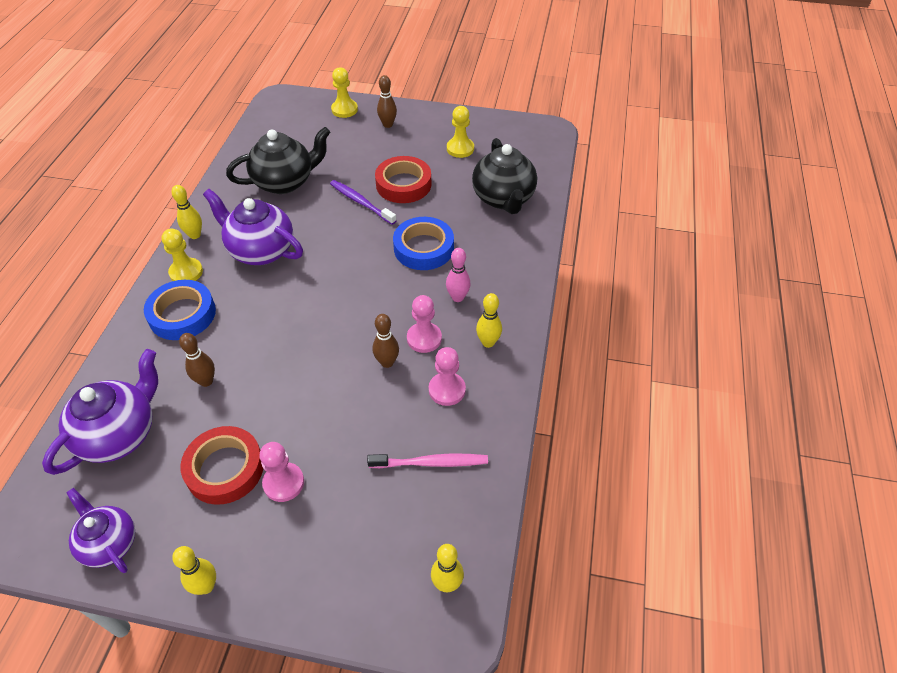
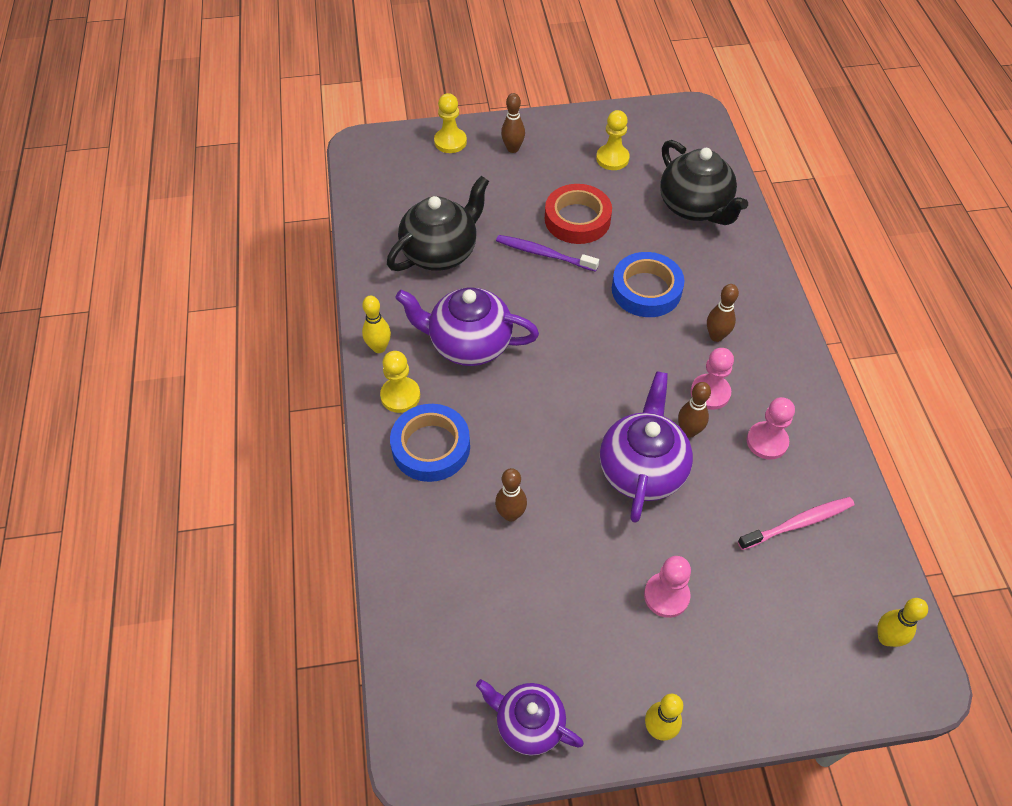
camera: 20 degrees left, 5 degrees up
purple teapot [42,349,158,475] -> purple teapot moved to [600,371,693,523]
red tape [180,426,263,505] -> none
pink bowling pin [446,248,471,302] -> brown bowling pin [707,284,739,342]
yellow bowling pin [476,293,502,348] -> none

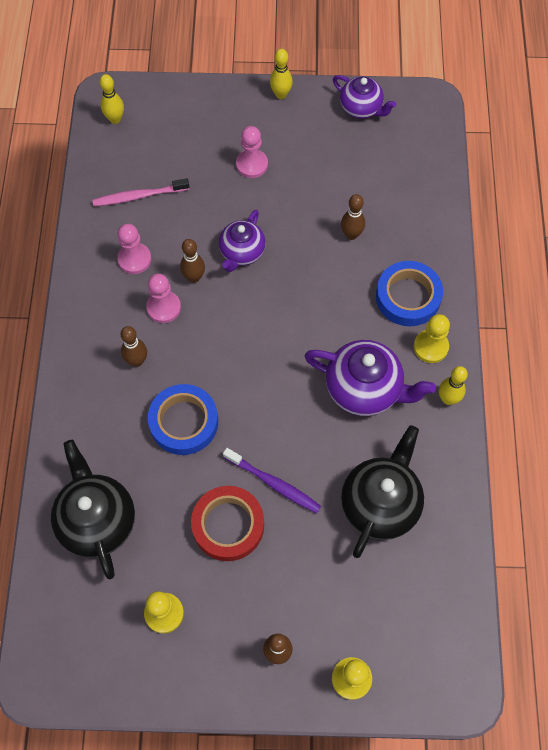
camera: 170 degrees left, 10 degrees up
black teapot [387,176,489,271] -> black teapot turned 150 degrees clockwise [341,425,424,558]
purple teapot [600,371,693,523] -> purple teapot [219,210,266,272], size x0.65

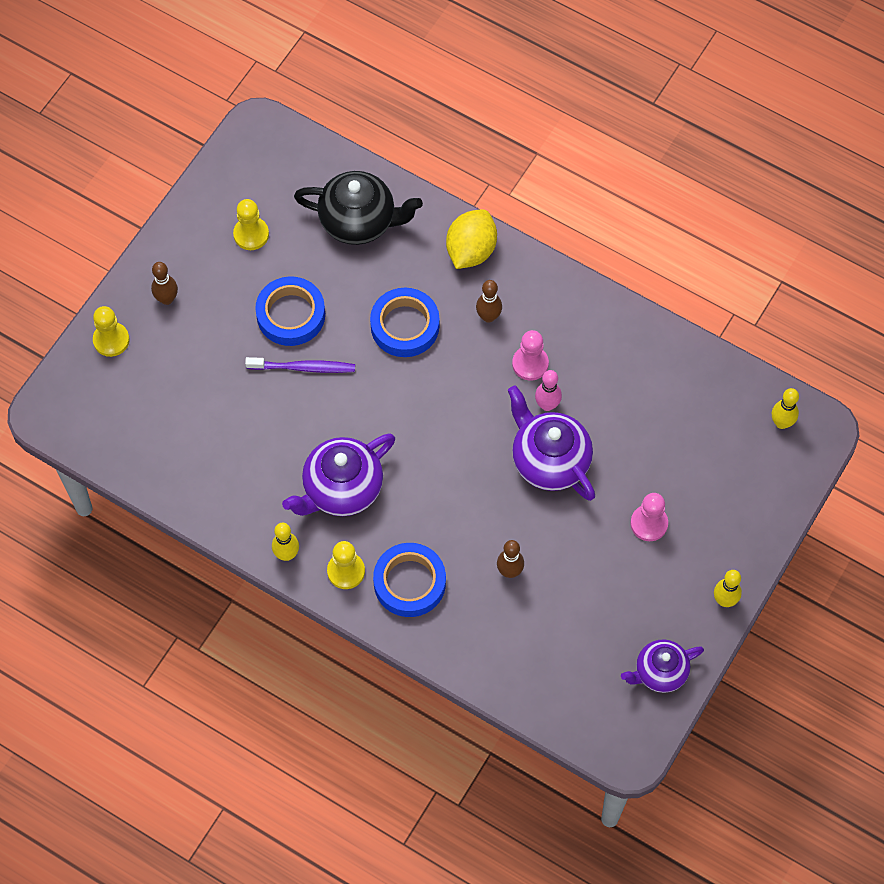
camera: 120 degrees right, 0 degrees up
pink toothbrush [92,178,190,206] -> none
pink pawn [117,224,151,274] -> none
brown bowling pin [180,239,205,283] -> pink bowling pin [535,370,562,411]
red tape [191,486,264,561] -> blue tape [255,276,325,346]
purple teapot [219,210,266,272] -> purple teapot [508,385,595,501], size x1.55
purple toothbrush [223,448,321,513] -> purple toothbrush turned 150 degrees counterclockwise [245,357,355,373]
black teapot [341,425,424,558] -> none
none -> yellow lemon [446,209,497,269]

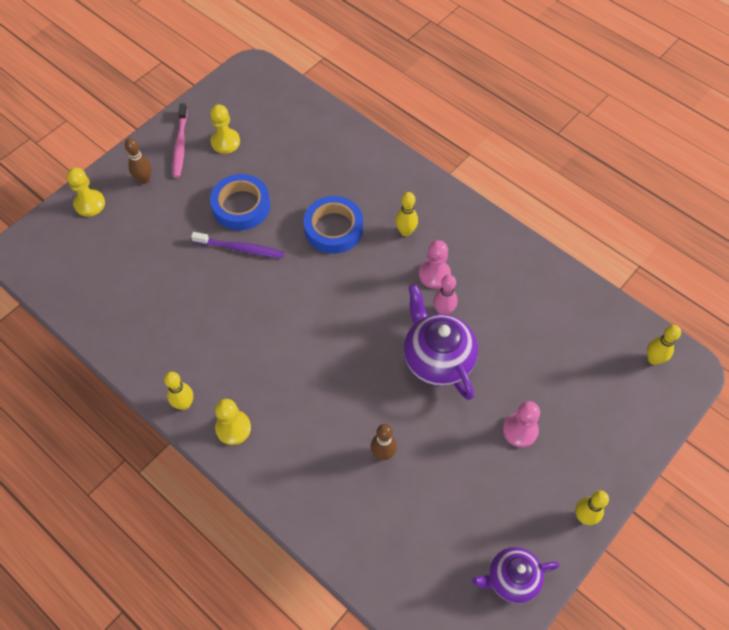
camera: 10 degrees right, 5 degrees down
purple teapot [282,433,395,516] -> none
black teapot [294,171,423,245] -> none
blue tape [373,543,446,617] -> none
yellow lemon [446,209,497,269] -> none
brown bowling pin [476,280,502,323] -> yellow bowling pin [395,192,418,236]
none -> pink toothbrush [173,103,187,178]

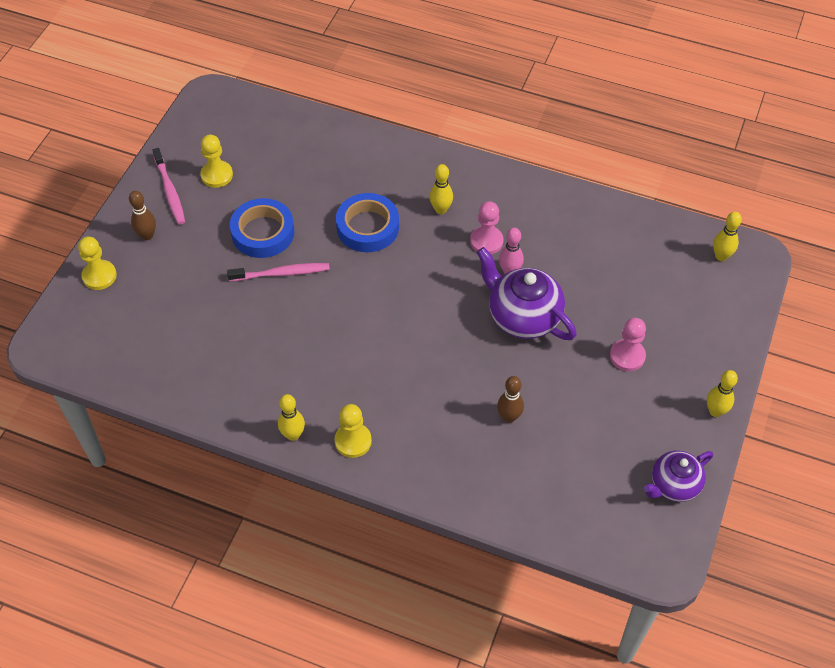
camera: 20 degrees left, 5 degrees down
purple toothbrush [191,232,284,258] -> pink toothbrush [227,263,330,281]

